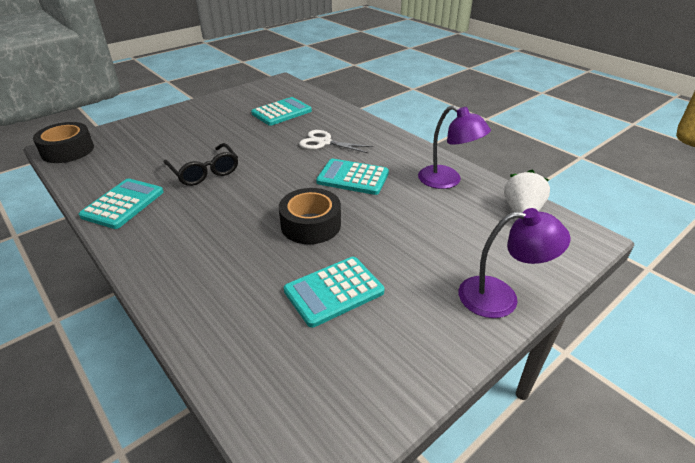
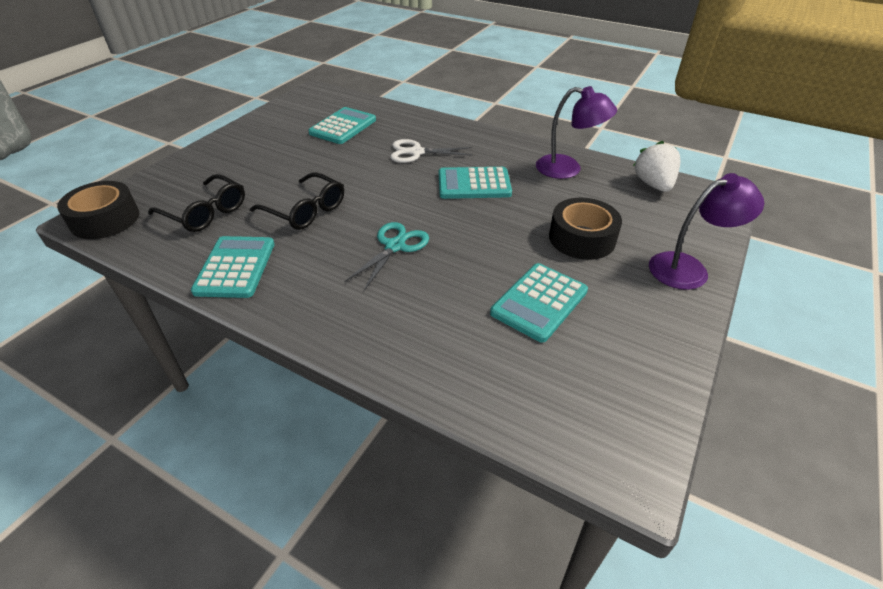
camera: 20 degrees left, 5 degrees up
black tape [279,188,341,244] -> black tape moved to [549,198,622,260]
none -> black glasses [148,174,245,232]
none -> turquoise scissors [344,222,429,291]

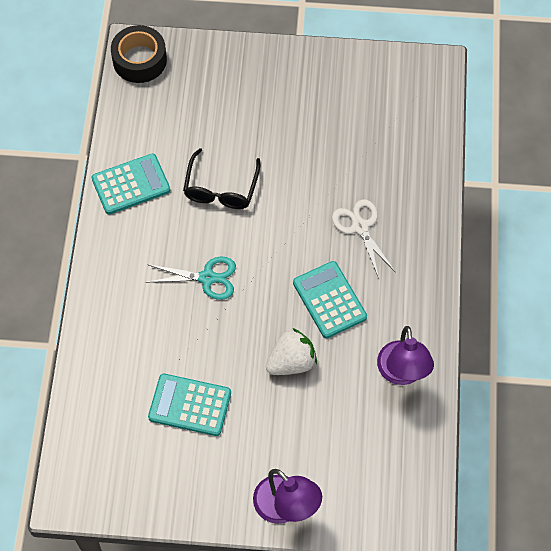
camera: 65 degrees right, 20 degrees up
black glasses [148,174,245,232] -> none
turquoise calculator [308,107,376,144] -> none
black tape [549,198,622,260] -> none
white strawberry [633,141,680,192] -> white strawberry moved to [266,328,317,375]

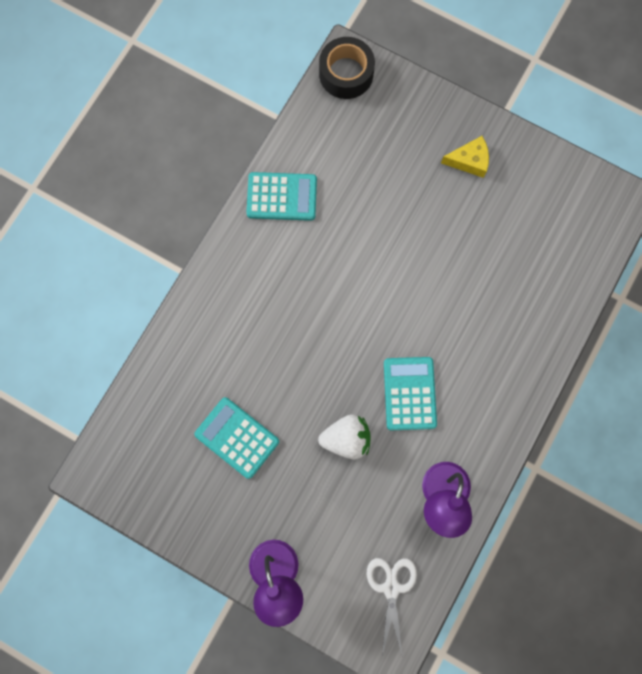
camera: 25 degrees right, 15 degrees up
turquoise scissors [146,257,236,300] -> none
black glasses [183,148,260,209] -> none
white scissors [332,199,395,279] -> white scissors moved to [367,558,417,656]
none -> yellow cheese [441,136,489,178]

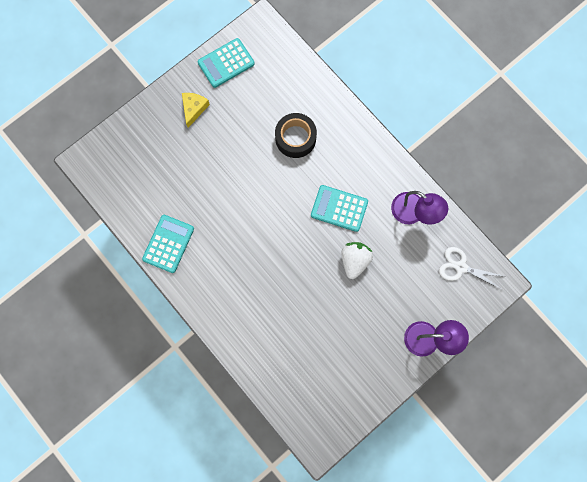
camera: 70 degrees left, 0 degrees up
turquoise calculator [194,397,279,479] -> turquoise calculator moved to [198,38,255,88]
black tape [319,37,375,99] -> black tape moved to [275,113,317,158]

